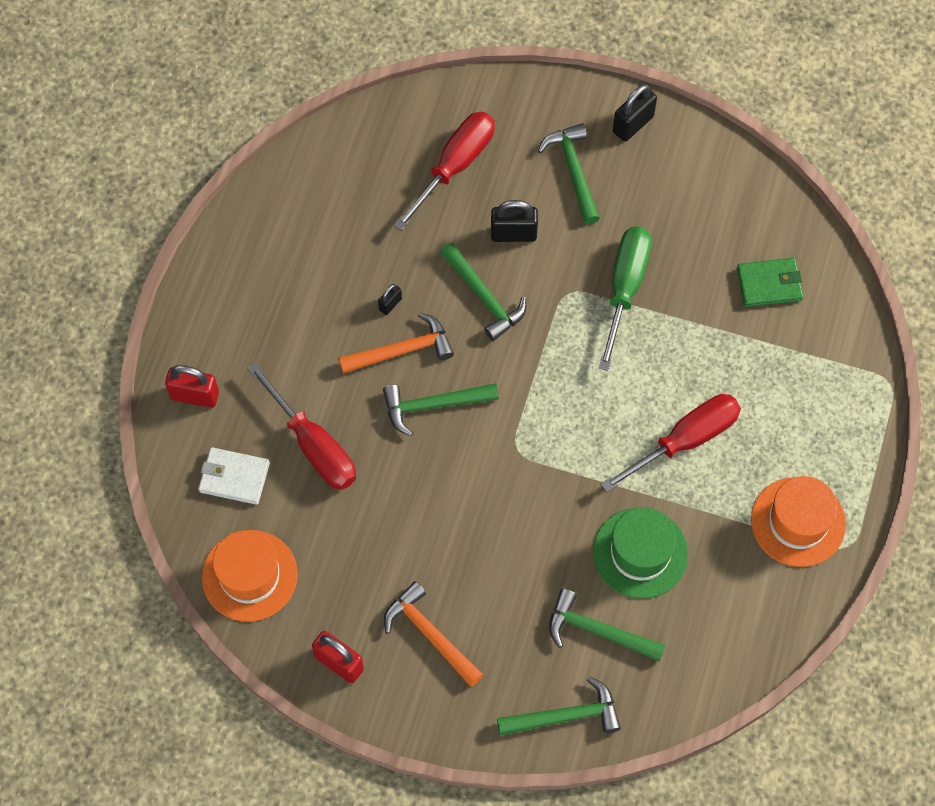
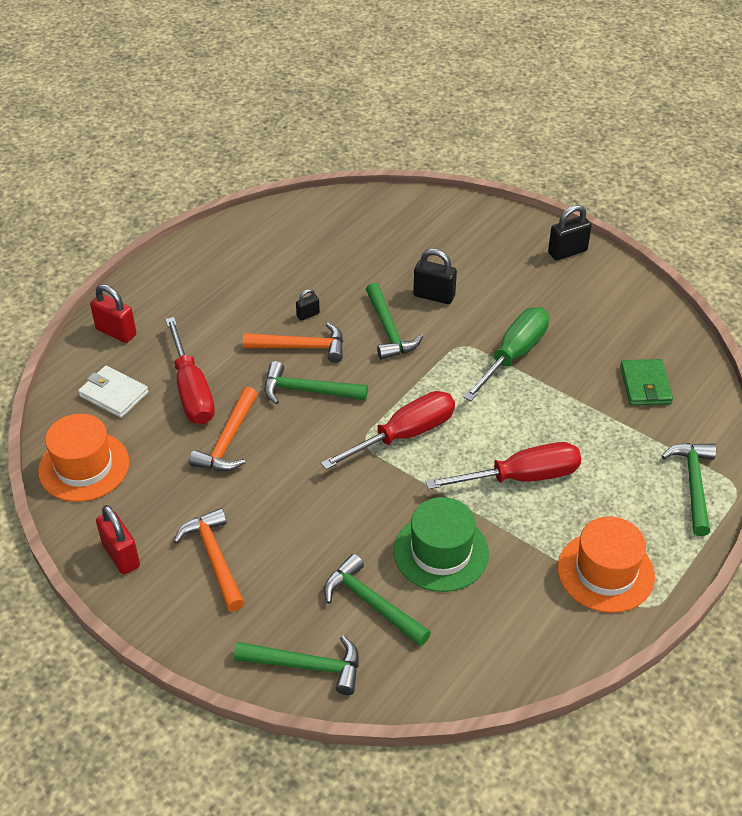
camera: 20 degrees right, 20 degrees down
red screwdriver [394,112,495,231] -> red screwdriver moved to [321,391,455,470]
green hammer [538,123,600,225] -> green hammer moved to [662,443,716,536]
green wallet [737,258,803,307] -> green wallet turned 75 degrees clockwise [620,359,673,405]
none -> orange hammer [189,387,257,471]

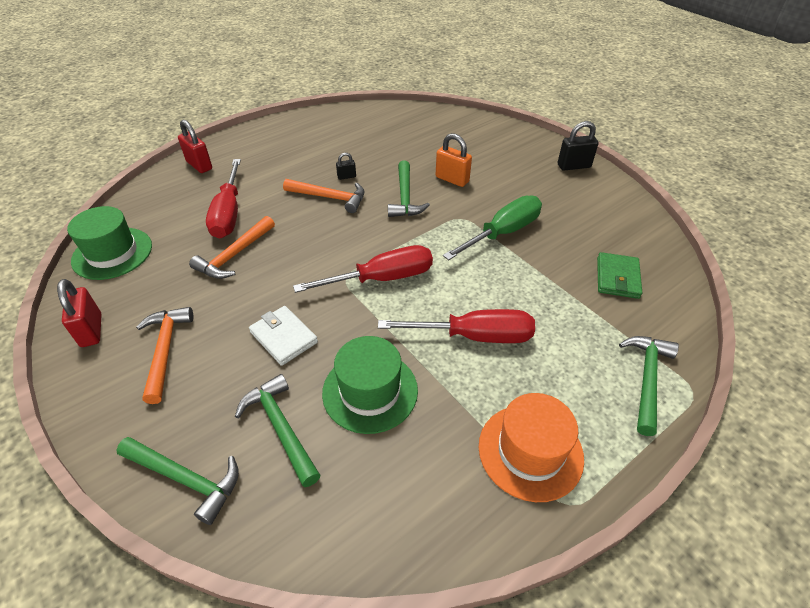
camera: 15 degrees right, 0 degrees up
orange hat [38,414,129,502] -> green hat [67,206,152,280]
white wallet [78,366,148,418] -> white wallet moved to [249,306,318,366]
green hammer [264,361,368,404] -> none
black padlock [413,249,457,304] -> orange padlock [436,133,472,187]

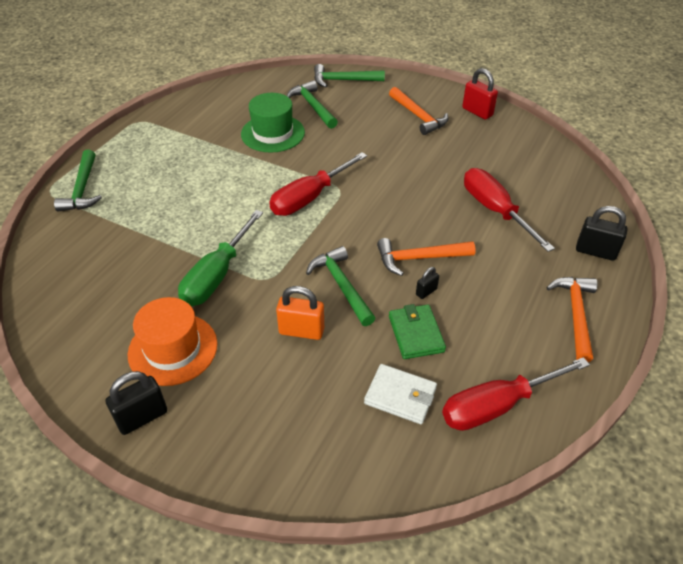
camera: 155 degrees right, 0 degrees up
green hat [67,206,152,280] -> none
red padlock [178,119,212,173] -> black padlock [576,206,628,261]
orange hammer [189,216,275,279] -> orange hammer moved to [546,277,598,362]
green hammer [235,374,321,487] -> green hammer turned 150 degrees counterclockwise [287,80,338,129]
white wallet [249,306,318,366] -> white wallet moved to [364,364,437,424]
red screwdriver [378,309,535,343] -> red screwdriver moved to [442,357,590,431]
orange hat [479,393,584,502] -> orange hat moved to [128,297,217,386]
green wallet [597,252,642,299] -> green wallet moved to [389,304,446,359]

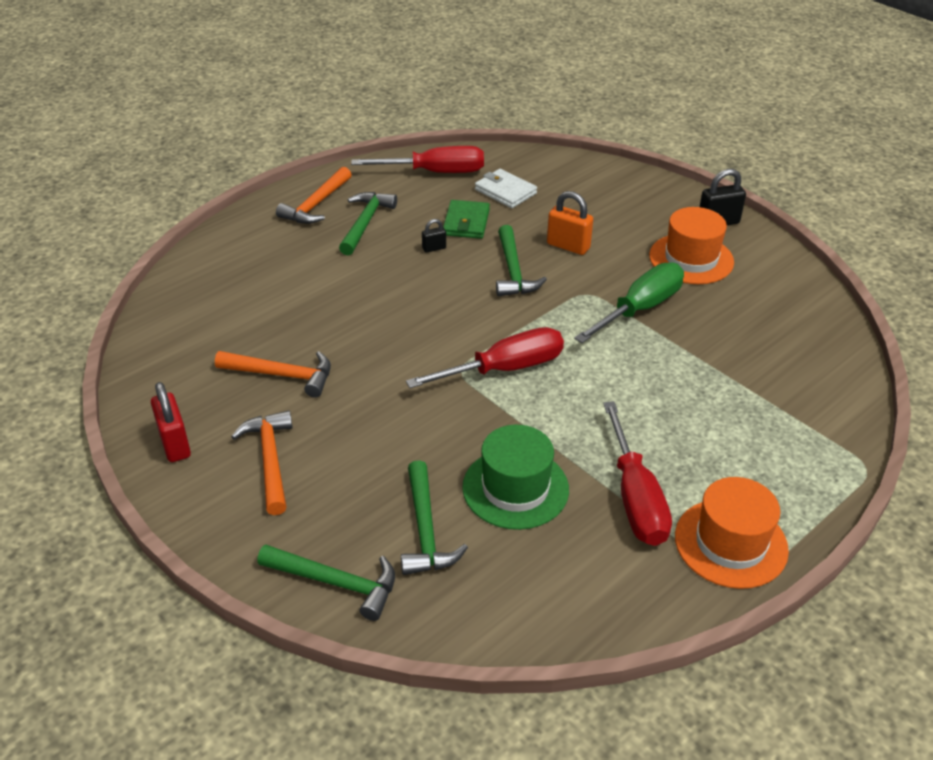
camera: 160 degrees left, 5 degrees down
green hammer [54,149,102,211] -> green hammer moved to [339,192,397,255]
orange hammer [377,238,476,276] -> orange hammer moved to [215,351,331,398]
red screwdriver [464,168,555,252] -> red screwdriver moved to [603,401,672,546]
black padlock [576,206,628,261] -> none
none -> orange hat [675,477,789,589]

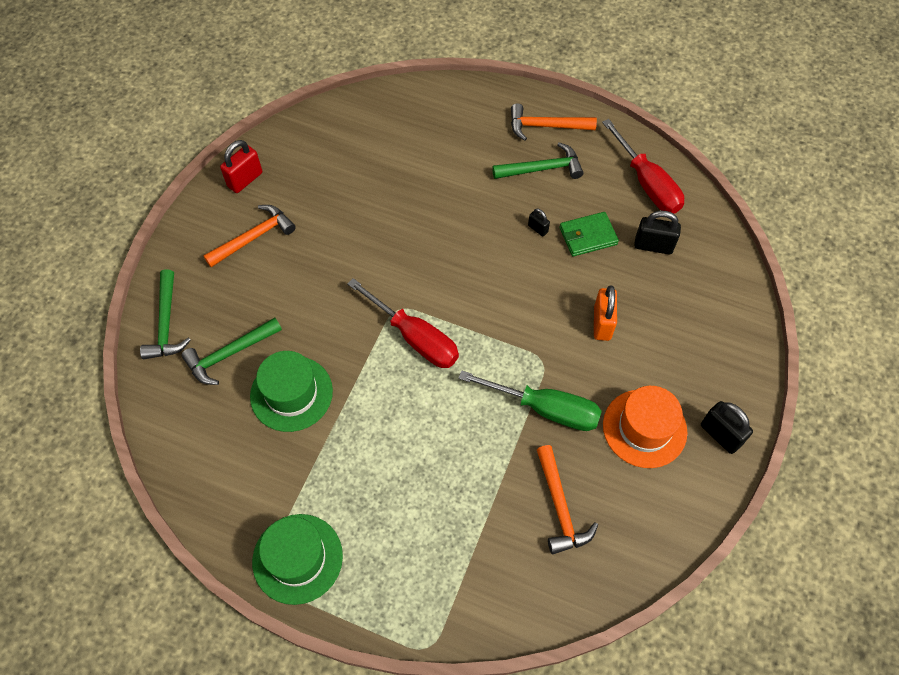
camera: 65 degrees right, 20 degrees up
orange hammer [215,351,331,398] -> orange hammer moved to [537,445,598,554]
white wallet [475,169,537,208] -> black padlock [634,211,681,254]
green hammer [496,225,547,296] -> none
red screwdriver [603,401,672,546] -> none
orange hat [675,477,789,589] -> green hat [252,514,343,605]

